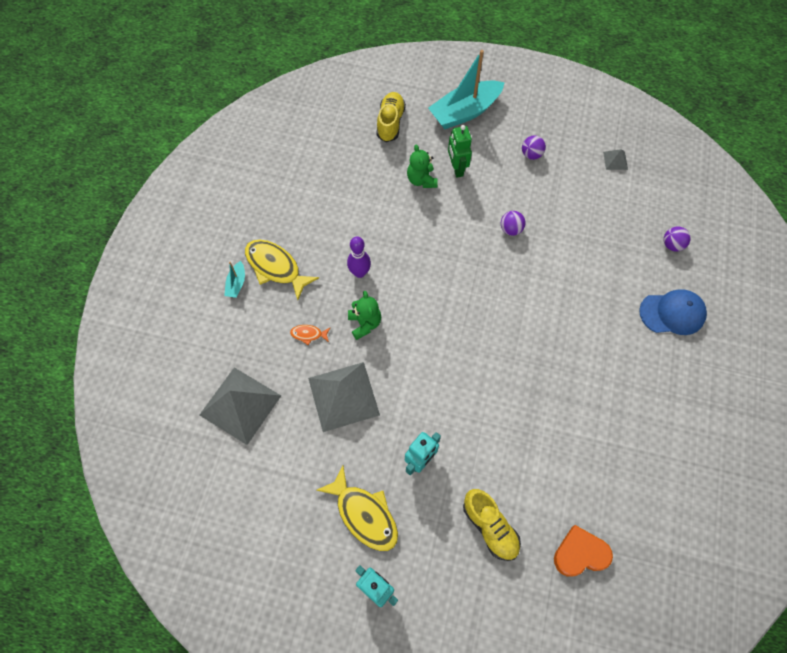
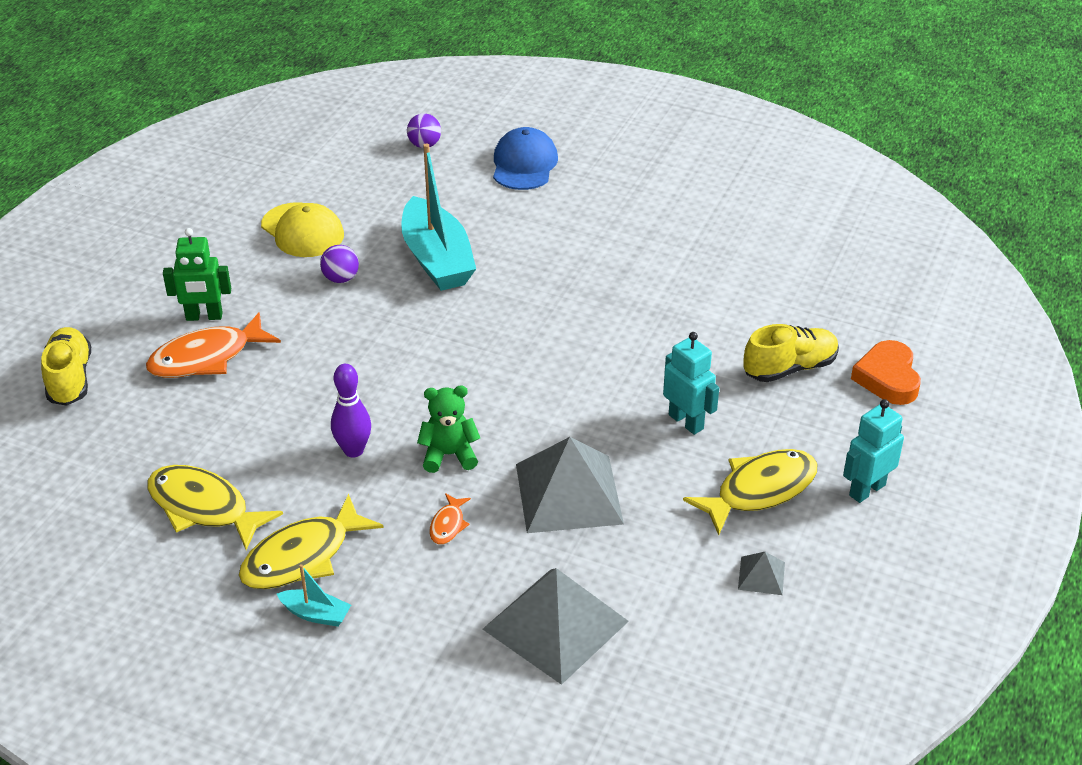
camera: 80 degrees left, 25 degrees down
yellow shoe [377,92,406,142] -> yellow shoe turned 60 degrees clockwise [41,327,91,405]
green teddy bear [407,144,438,188] -> orange fish [146,312,281,378]
turquoise boat [428,50,505,129] -> turquoise boat moved to [401,143,476,291]
purple ball [522,135,546,160] -> none
orange heart [554,525,613,577] -> orange heart moved to [851,340,921,405]
grey pyramid [603,149,628,170] -> grey pyramid moved to [738,552,785,595]
none -> yellow fish [147,465,283,550]
none -> yellow cap [261,202,344,257]

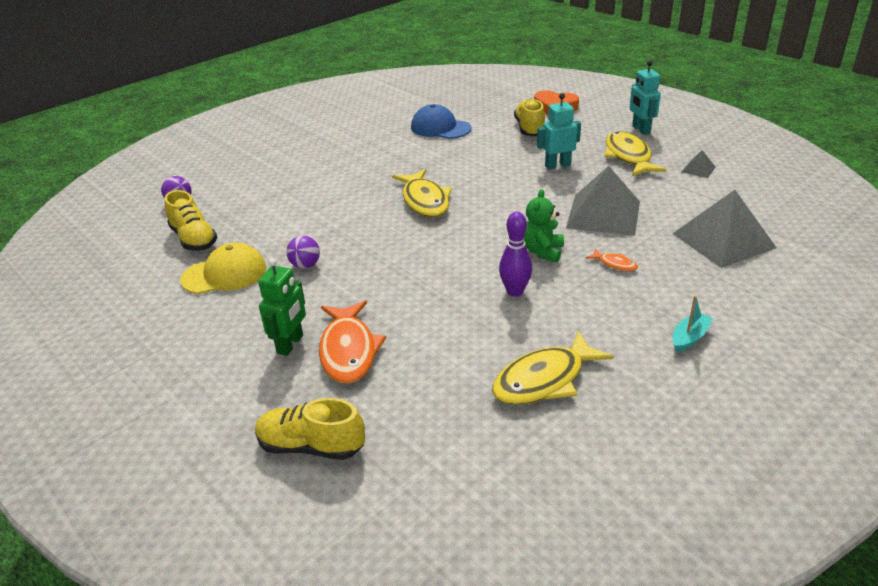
camera: 65 degrees left, 5 degrees down
yellow fish [239,494,384,589] -> yellow fish moved to [392,169,452,217]
turquoise boat [401,143,476,291] -> none
blue cap [493,127,558,190] -> blue cap moved to [411,104,471,139]
none -> yellow shoe [165,190,217,251]

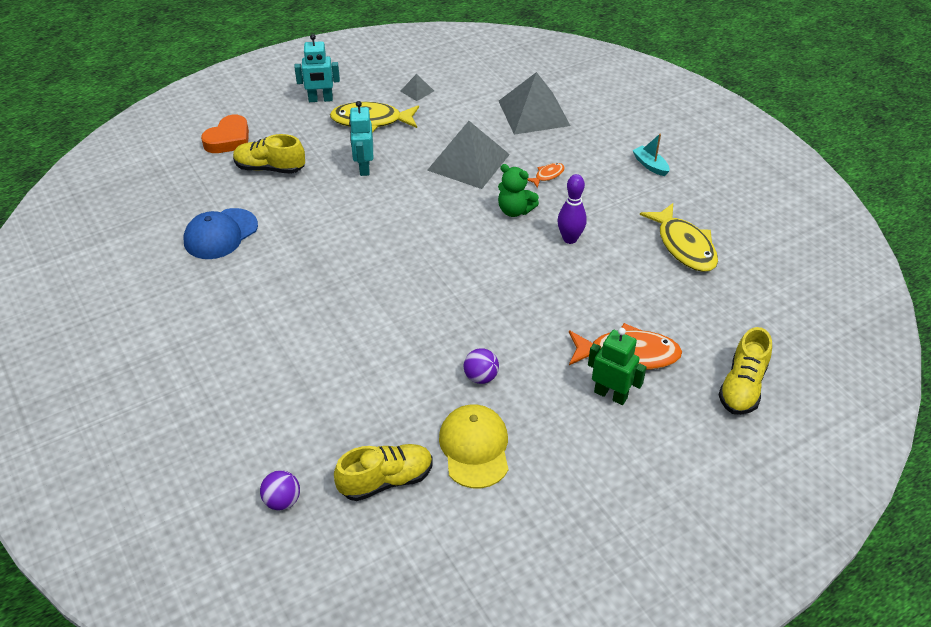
camera: 80 degrees left, 10 degrees up
yellow fish [392,169,452,217] -> none

